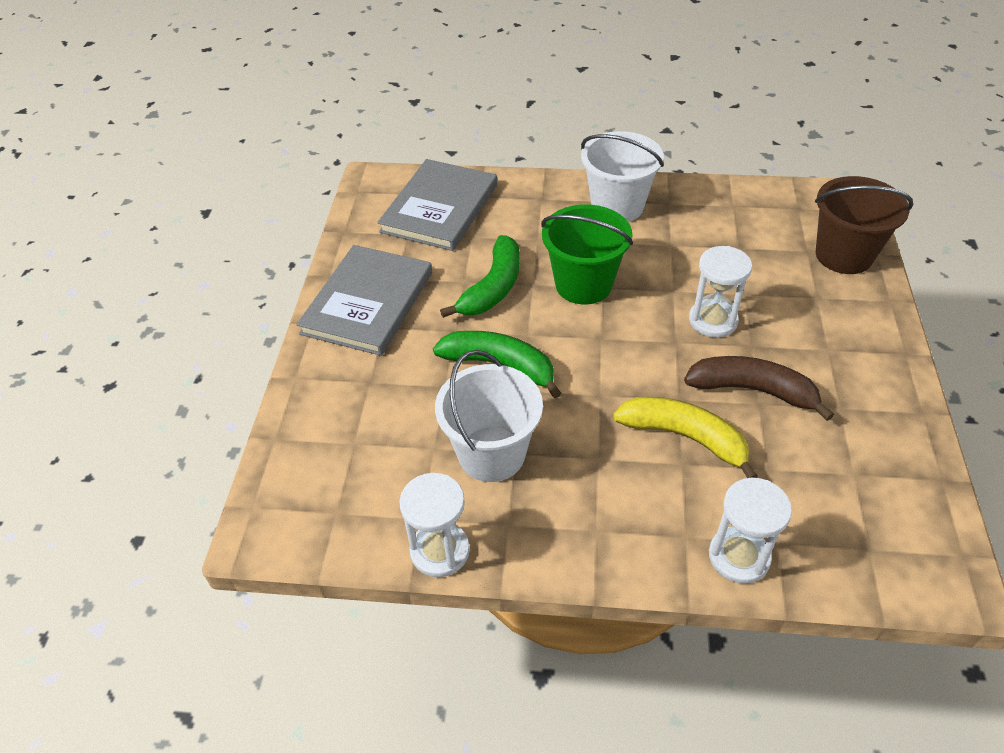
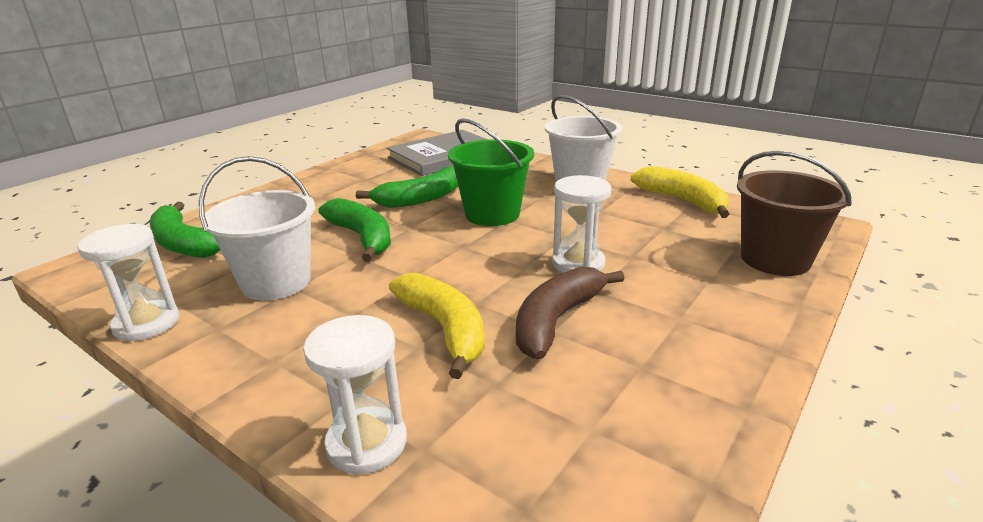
camera: 30 degrees right, 20 degrees down
grey book [296,245,432,356] -> none
brown banana [684,356,834,421] -> brown banana turned 105 degrees counterclockwise [516,266,624,359]
none -> green banana [150,202,220,258]
none -> yellow banana [631,166,729,218]

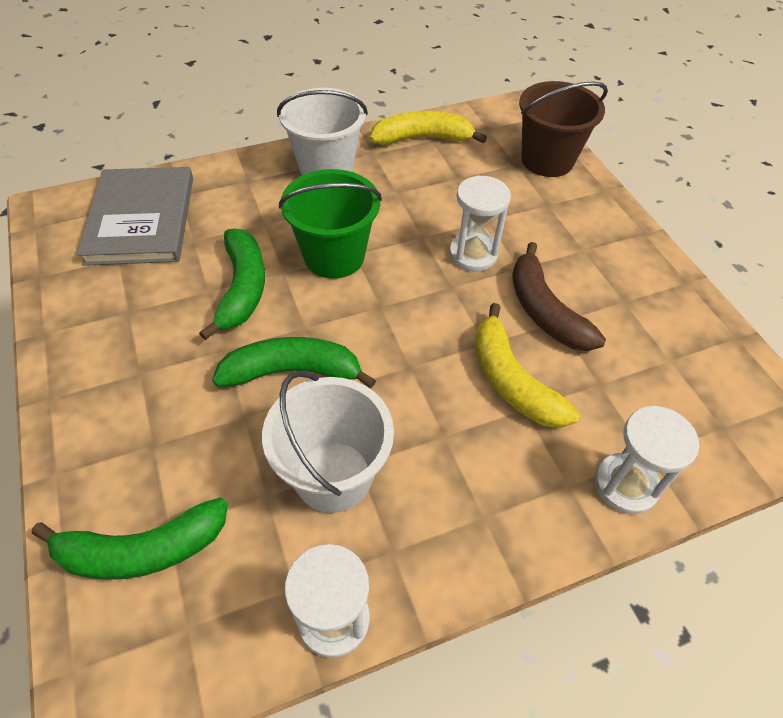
camera: 60 degrees left, 25 degrees up
yellow banana [389,273,485,379] -> yellow banana turned 120 degrees counterclockwise [475,303,580,428]

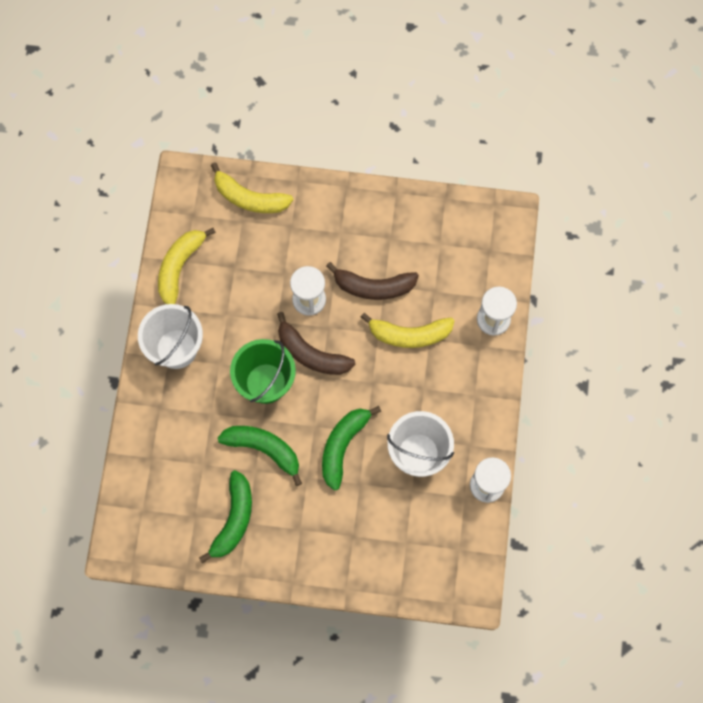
camera: 60 degrees left, 20 degrees up
green banana [32,497,228,580] -> green banana moved to [199,470,252,563]
grey book [77,167,193,266] -> none
brown bucket [519,81,608,177] -> yellow banana [211,162,293,213]
none -> brown banana [277,312,355,375]

